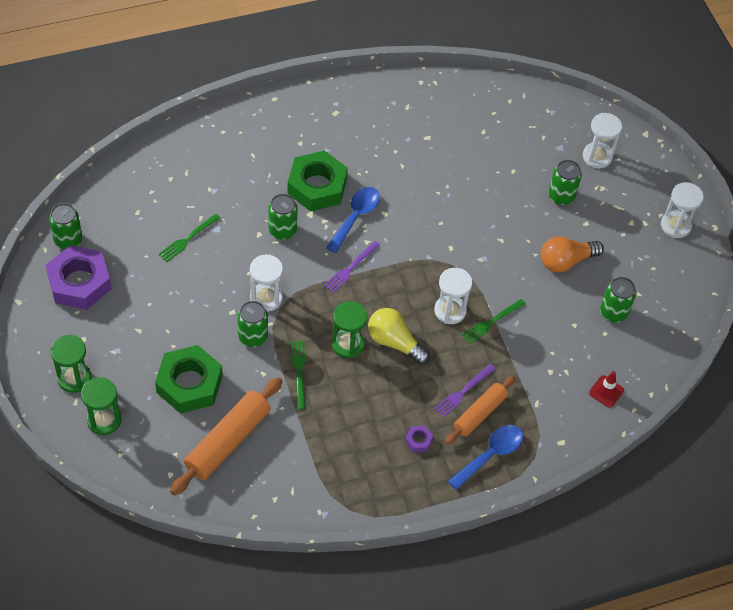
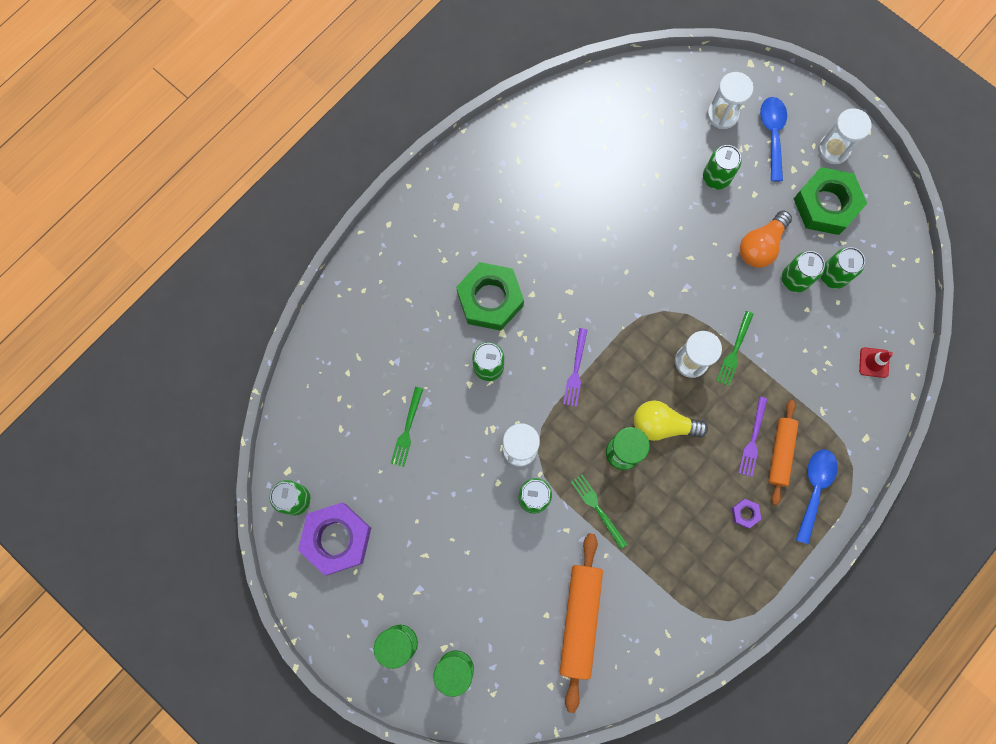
camera: 25 degrees left, 20 degrees up
green nut [155,345,223,414] -> green nut moved to [794,167,867,235]
blue spoon [326,187,380,253] -> blue spoon moved to [760,97,787,181]
none -> green can [782,251,825,293]

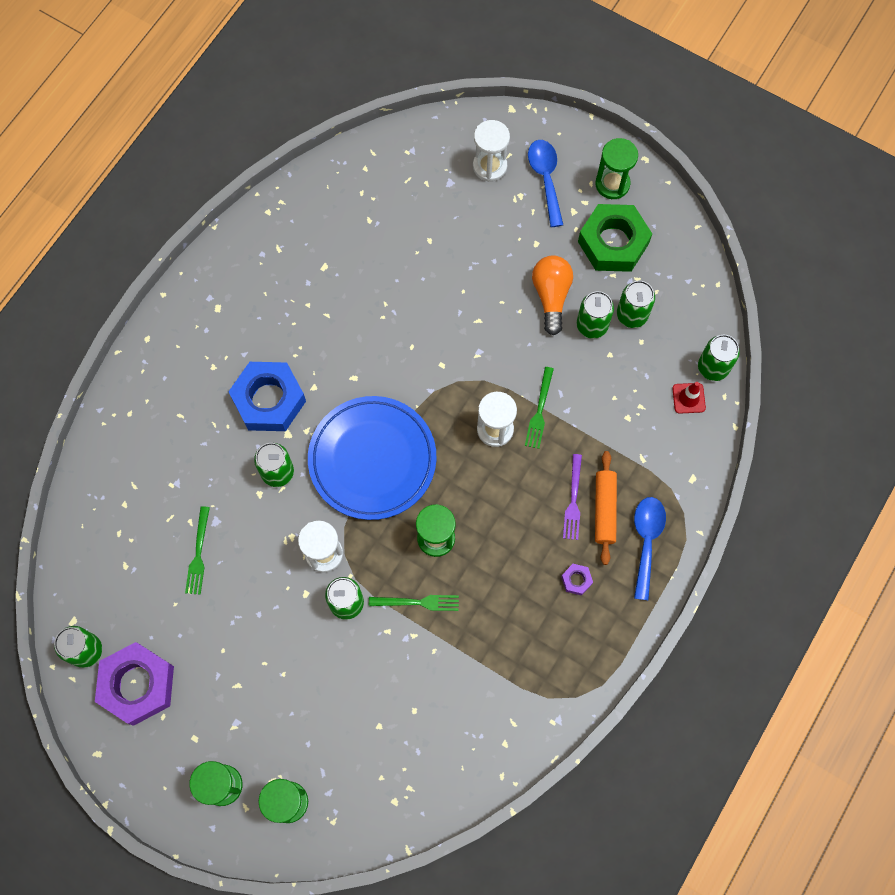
camera: 10 degrees left, 5 degrees down
green nut [456,262,524,331] -> blue nut [228,362,306,431]
orange rolling pin [560,533,603,713] -> none
purple fork [563,328,587,407] -> blue plate [308,396,436,520]
green fork [571,474,627,549] -> green fork turned 135 degrees clockwise [369,595,459,611]
yellow light bulb [634,400,708,441] -> none
green can [703,145,742,190] -> green can moved to [698,335,740,381]
orange light bulb [740,210,792,268] -> orange light bulb turned 150 degrees clockwise [532,256,573,335]
white hourglass [818,108,872,164] -> green hourglass [595,138,638,199]

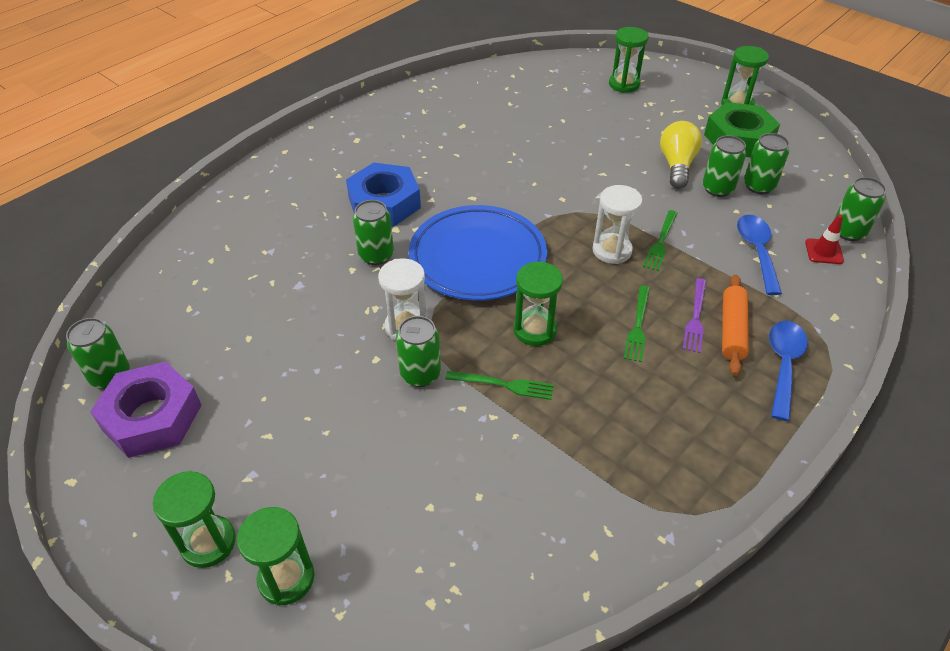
camera: 10 degrees right, 25 degrees down
green fork [185,506,210,595] -> green fork moved to [624,286,650,362]
white hourglass [473,120,510,182] -> green hourglass [609,27,648,93]
blue spoon [528,140,563,227] -> blue spoon moved to [737,215,782,295]
orange light bulb [532,256,573,335] -> yellow light bulb [660,121,702,188]
purple nut [561,564,593,596] -> none

